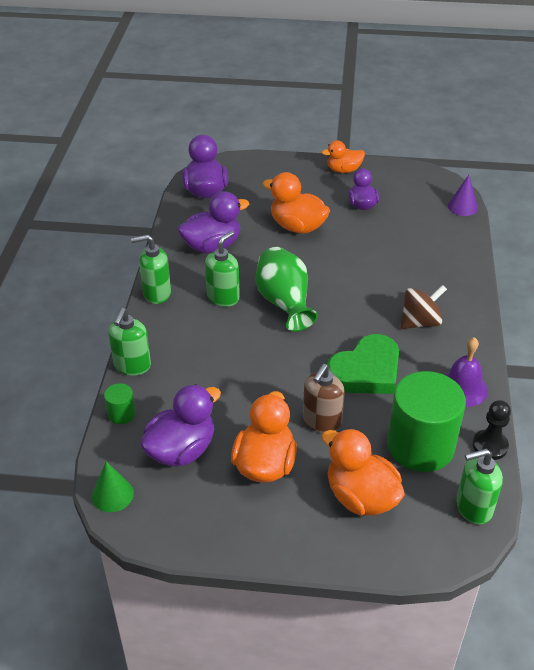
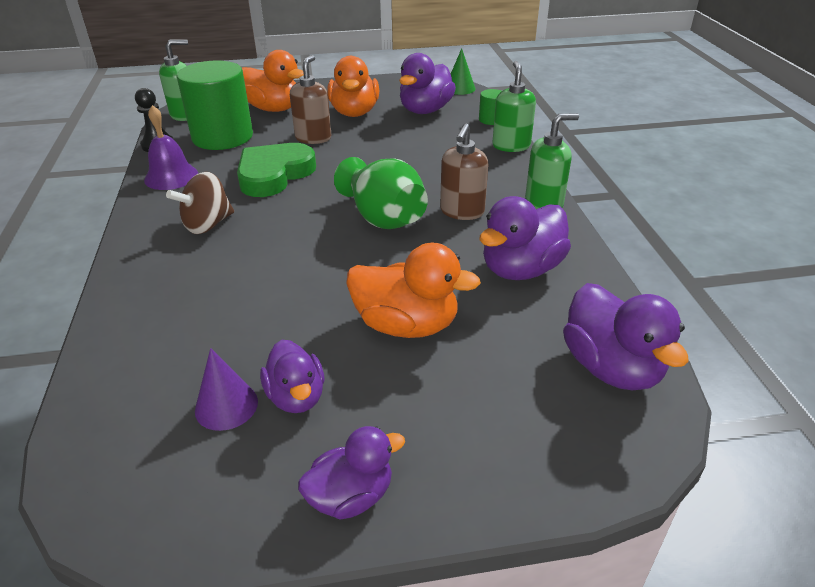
camera: 165 degrees right, 5 degrees down
green soap dispenser [205,231,240,307] -> brown soap dispenser [440,123,489,220]
orange duck [321,141,365,173] -> purple duck [298,426,405,519]
purple cone [448,175,478,216] -> purple cone moved to [195,348,258,431]

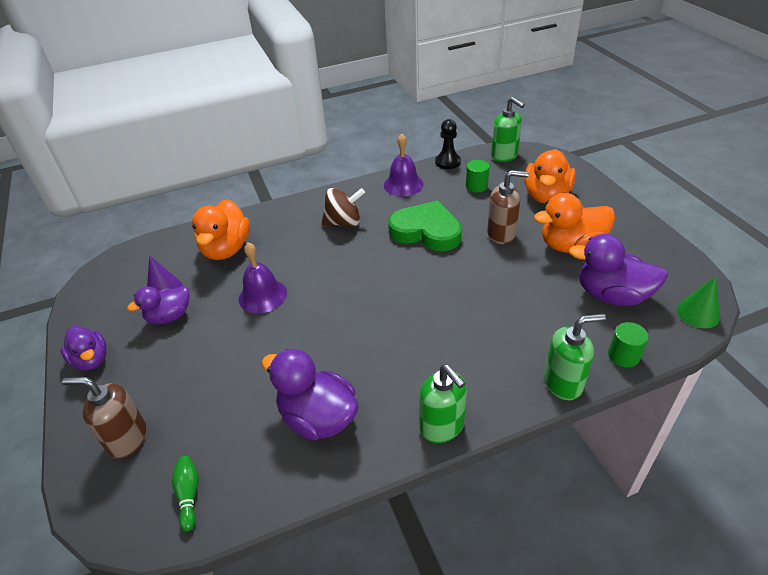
camera: 80 degrees right, 5 degrees up
brown spinning top [166,172,234,234] -> brown spinning top turned 135 degrees clockwise [322,188,365,227]
green cylinder [177,60,253,150] -> green cylinder [466,160,490,193], size x0.43
green vase [334,157,428,229] -> none
orange duck [346,243,481,338] -> orange duck moved to [192,199,250,260]
brown soap dispenser [440,123,489,220] -> brown soap dispenser moved to [62,377,147,459]
purple duck [563,283,689,390] -> green bowling pin [172,456,199,531]
none -> purple bell [239,242,287,314]

